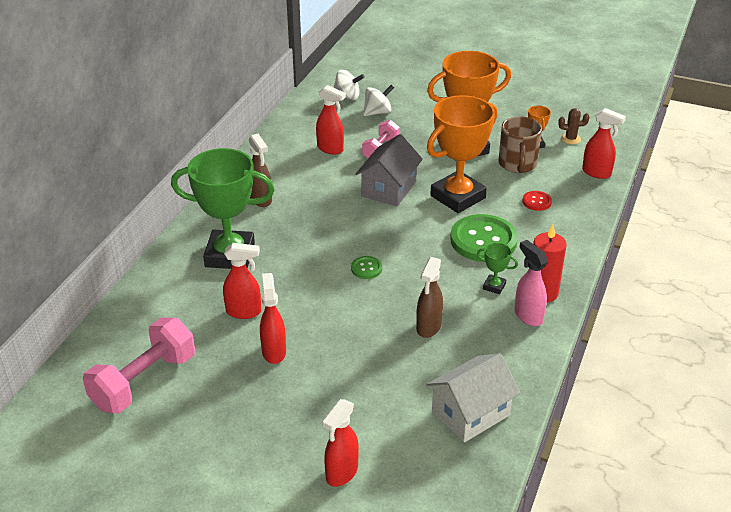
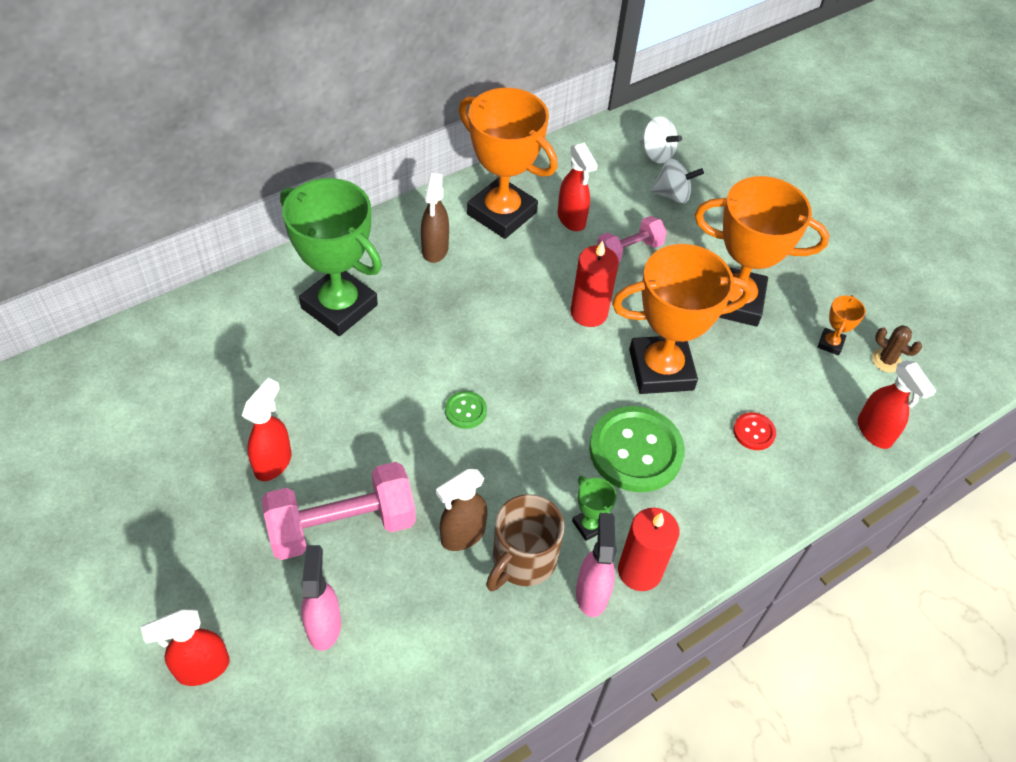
camera: 30 degrees right, 15 degrees up
pink dumbbell [83,318,195,413] -> pink dumbbell moved to [261,462,416,560]
red spray bottle [223,243,261,319] -> none
grey house [356,134,423,206] -> red candle [570,240,619,327]
white house [426,353,520,442] -> none
brown mug [498,116,542,173] -> brown mug moved to [486,494,565,591]
none -> pink spray bottle [301,545,341,651]
none -> orange trophy [459,88,558,239]

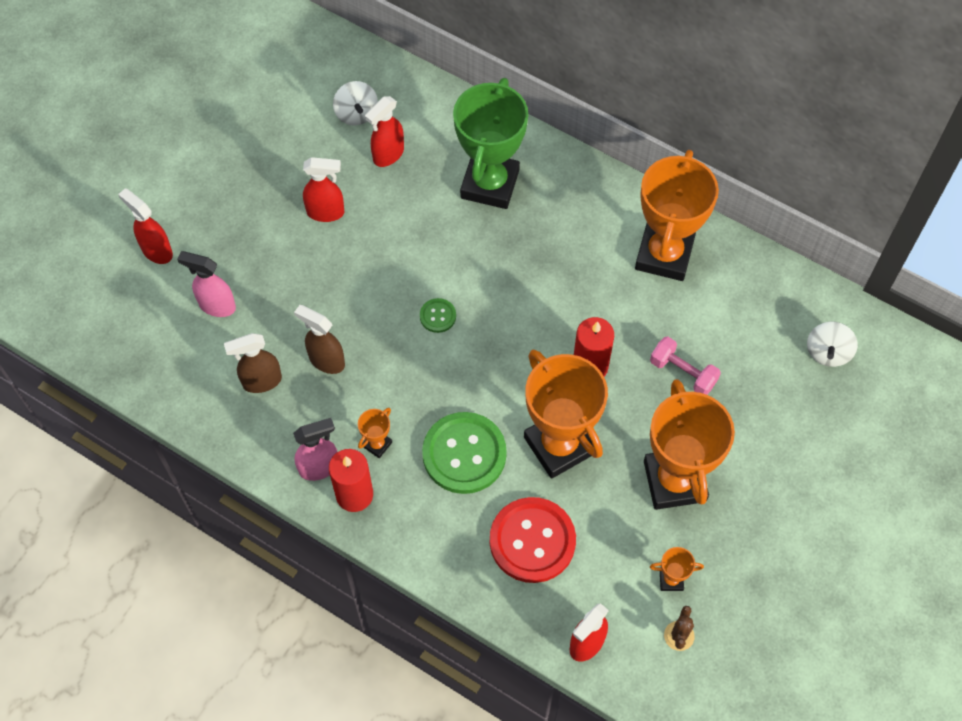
camera: 70 degrees right, 10 degrees up
pink dumbbell [261,462,416,560] -> none
pink spray bottle [301,545,341,651] -> pink spray bottle turned 135 degrees counterclockwise [177,251,236,317]
brown spray bottle [421,173,449,263] -> brown spray bottle moved to [224,333,282,393]
brown mug [486,494,565,591] -> none
red spray bottle [558,143,598,231] -> red spray bottle moved to [365,96,404,167]
green trophy [572,476,617,541] -> orange trophy [358,408,392,458]
white spinning top [650,158,704,204] -> white spinning top moved to [333,81,378,126]
red button [733,412,776,450] -> red button [490,497,576,583], size x2.20

